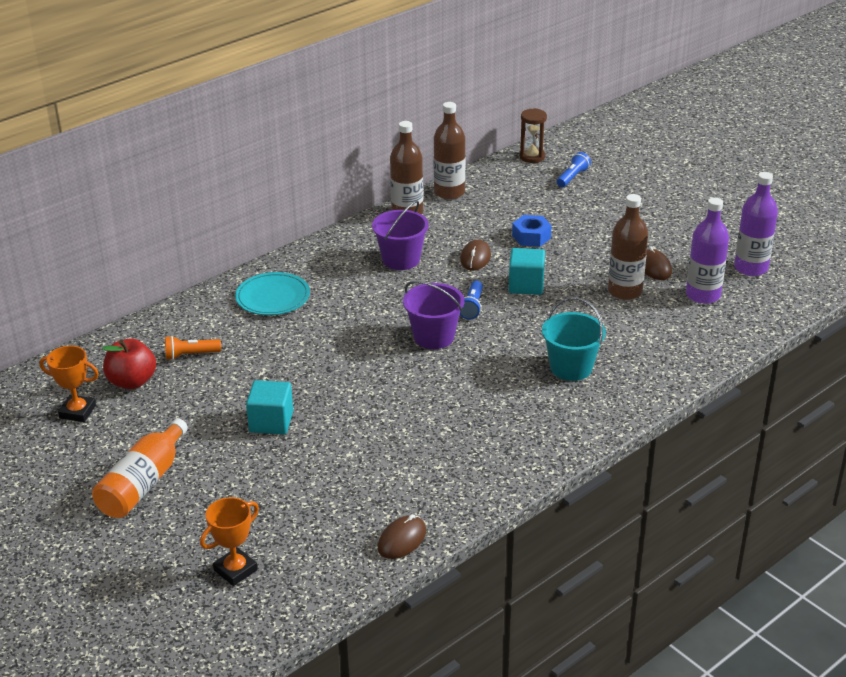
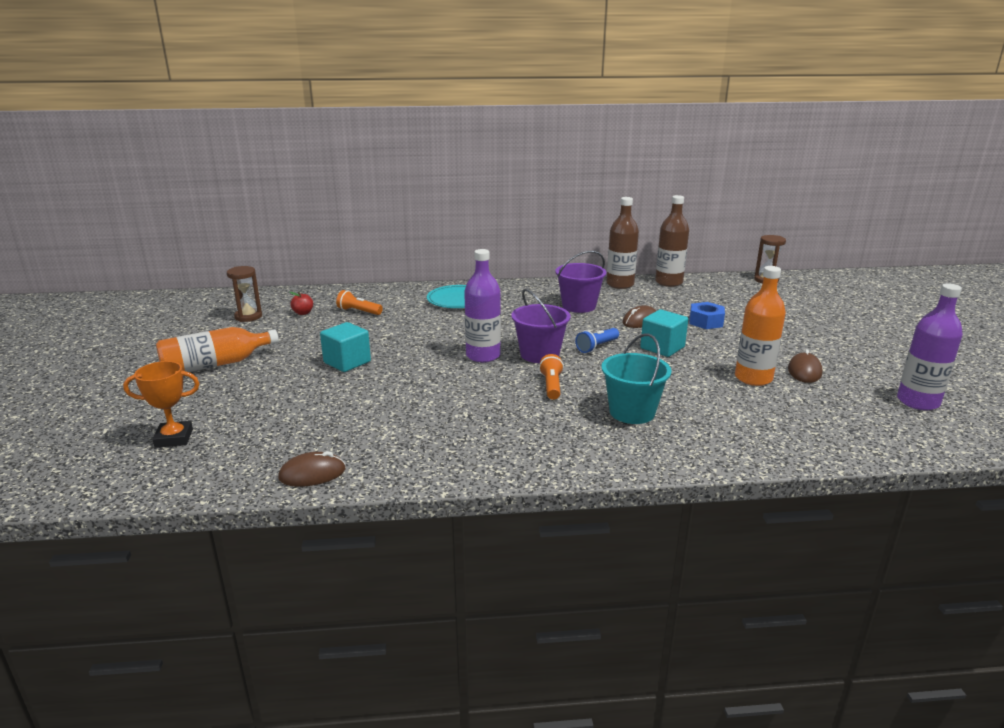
camera: 35 degrees right, 10 degrees down
orange trophy [39,346,99,422] -> brown hourglass [227,266,262,322]
red apple [102,338,156,389] -> red apple [290,292,313,315], size x0.53
blue flashlight [557,152,591,187] -> none
brown bottle [608,194,648,300] -> orange bottle [735,266,786,386]
purple bottle [686,197,729,304] -> purple bottle moved to [464,249,501,362]
none -> orange flashlight [539,354,564,400]

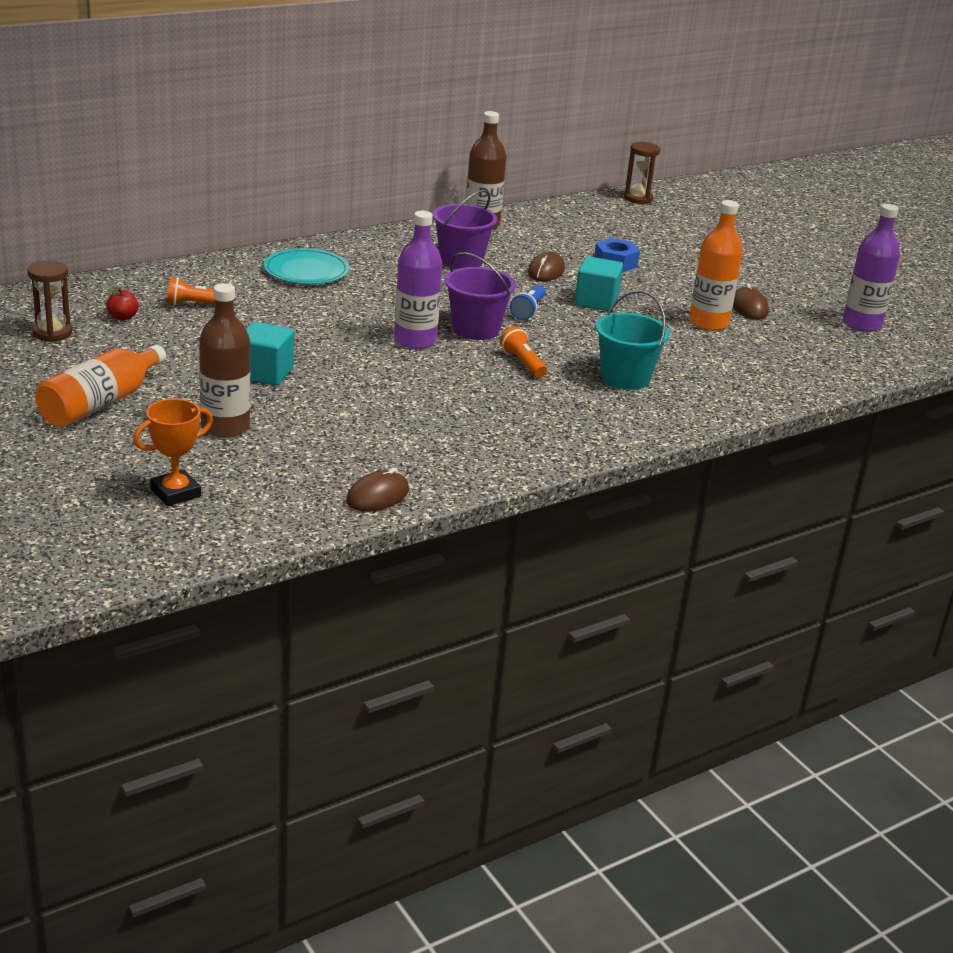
camera: 30 degrees left, 5 degrees up
brown bottle [655,195,689,287] -> brown bottle moved to [199,283,251,438]

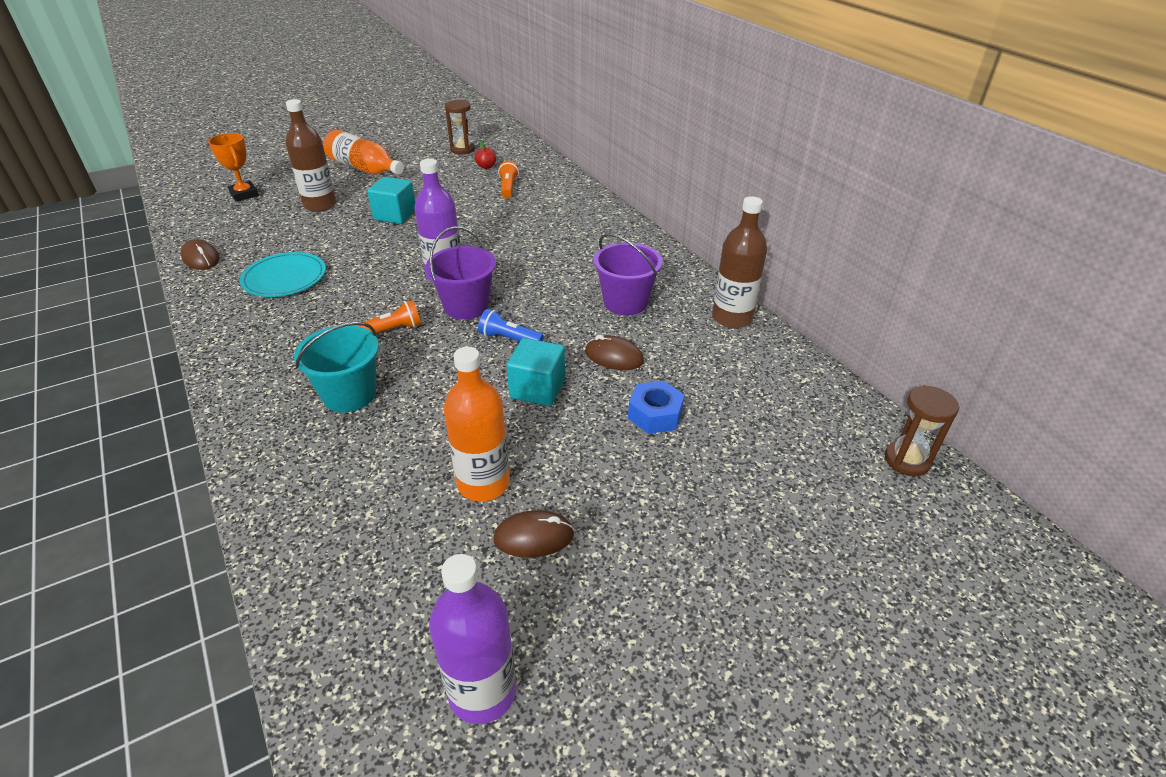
camera: 95 degrees right, 10 degrees up
turquoise plate [264,248,350,284] -> turquoise plate moved to [240,252,326,297]

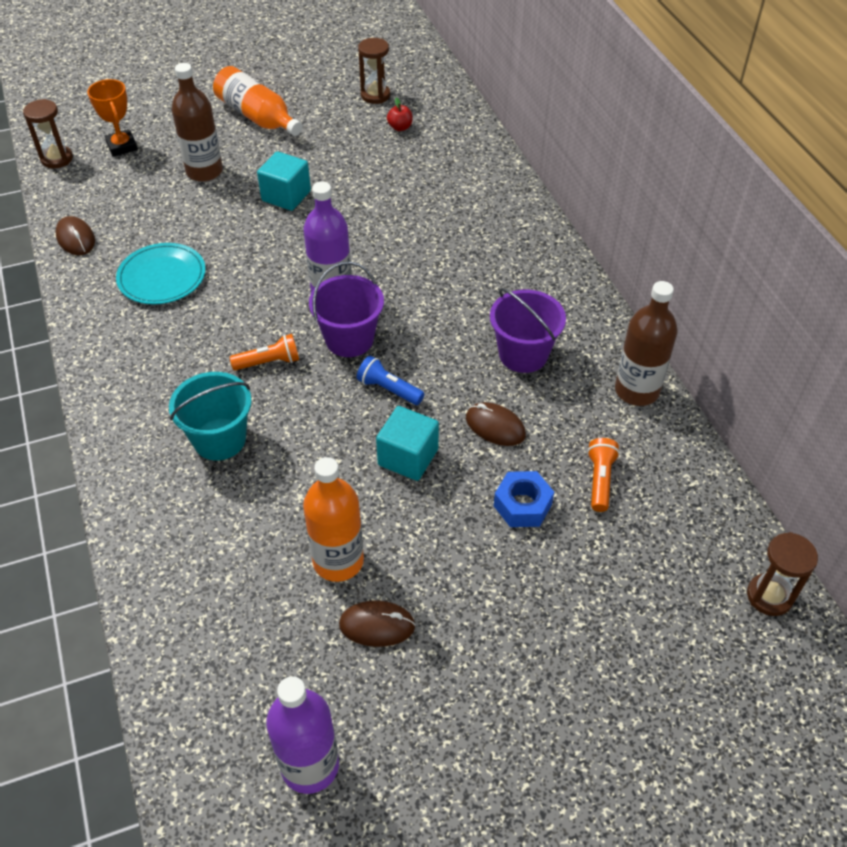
camera: 10 degrees right, 10 degrees up
orange flashlight [498,161,519,198] -> orange flashlight moved to [587,438,620,512]
none -> brown hourglass [23,99,73,168]

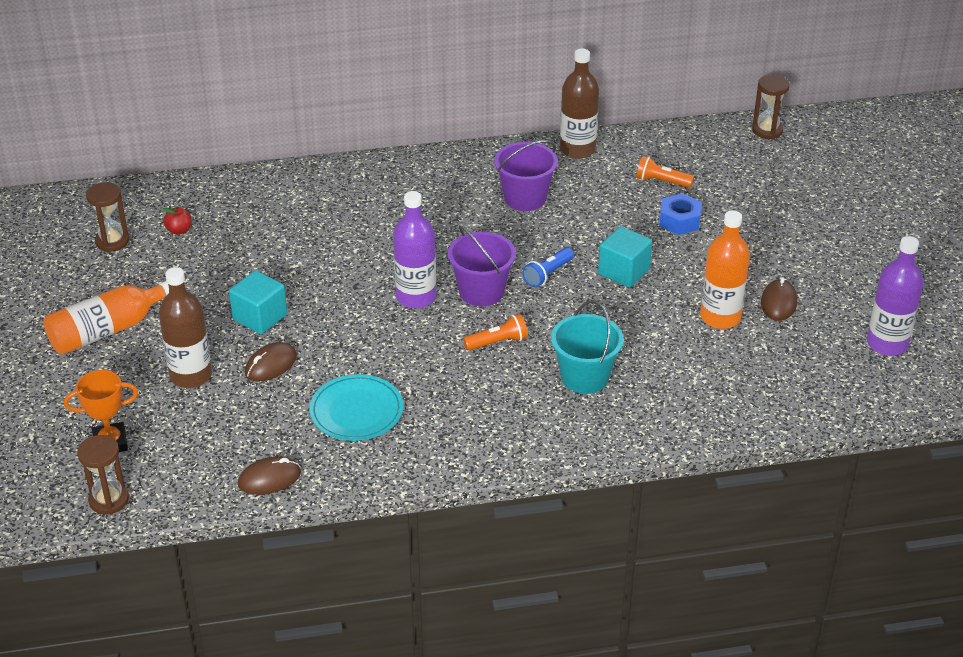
camera: 80 degrees left, 10 degrees down
orange flashlight [230,334,299,370] -> orange flashlight turned 75 degrees clockwise [463,314,528,351]
brown mouse [466,402,526,446] -> brown mouse moved to [245,342,297,382]

